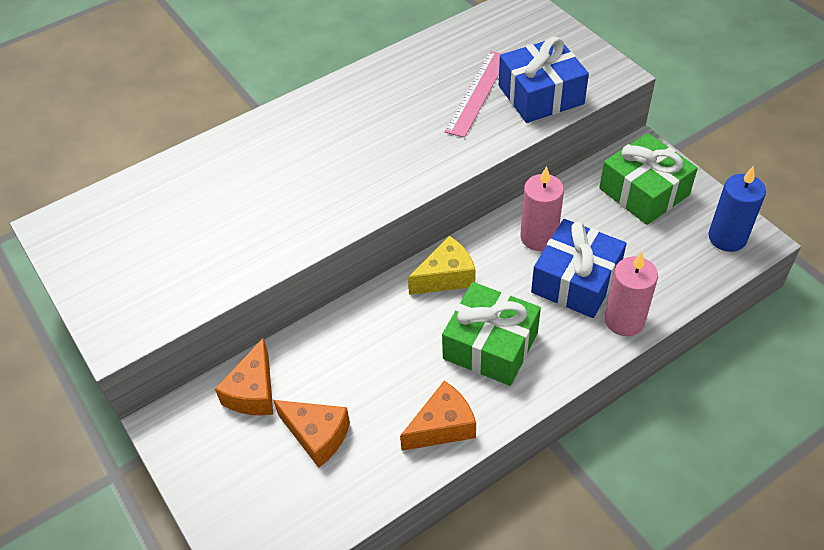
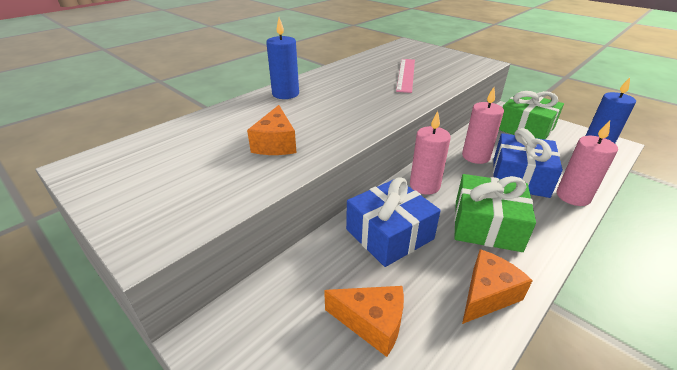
camera: 15 degrees left, 15 degrees down
orange cheese [215,338,273,415] -> orange cheese moved to [247,105,297,155]
yellow cheese [408,236,476,295] -> pink candle [410,111,451,195]
blue gift [499,37,589,123] -> blue gift moved to [346,177,441,267]
none -> blue candle [266,18,299,99]

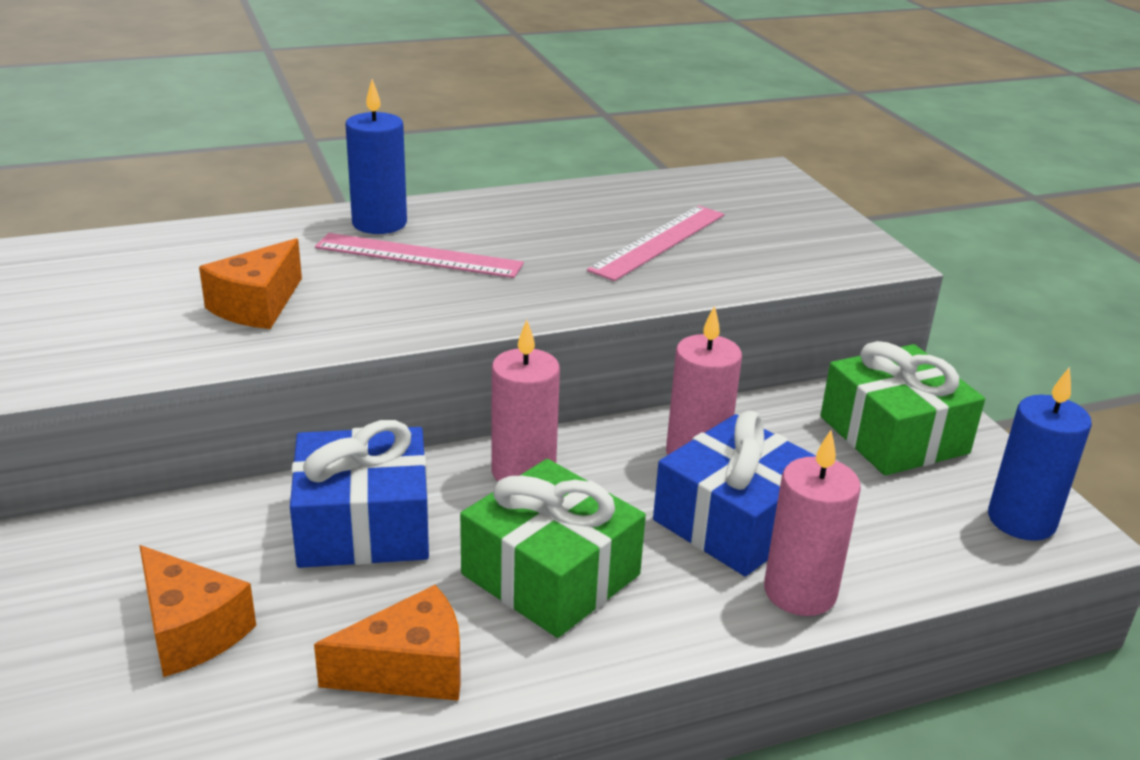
camera: 25 degrees right, 5 degrees down
none -> pink ruler [315,233,524,278]

